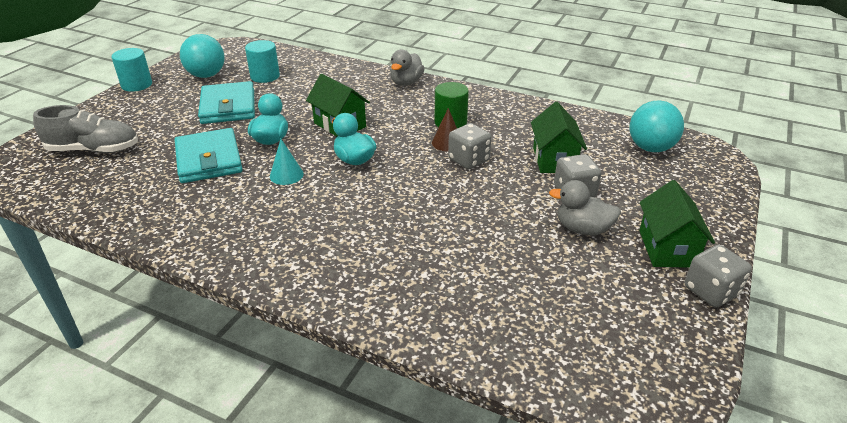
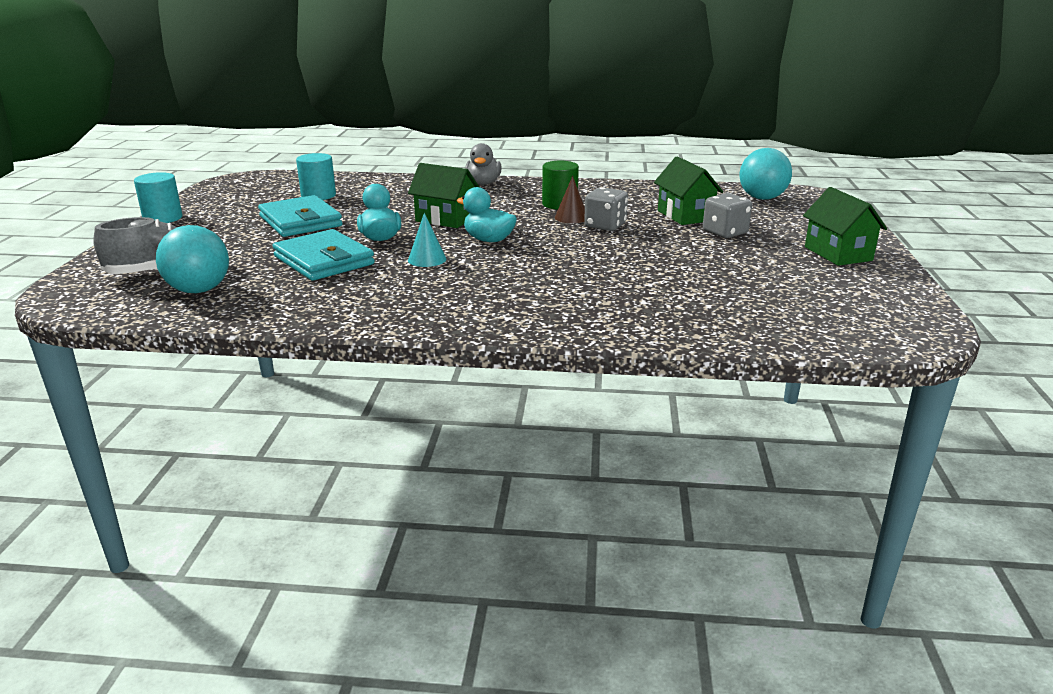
camera: 20 degrees left, 10 degrees down
turquoise ball [180,34,225,78] -> turquoise ball moved to [156,225,229,293]
grey duck [549,180,621,235] -> none
grey dice [685,245,752,308] -> none

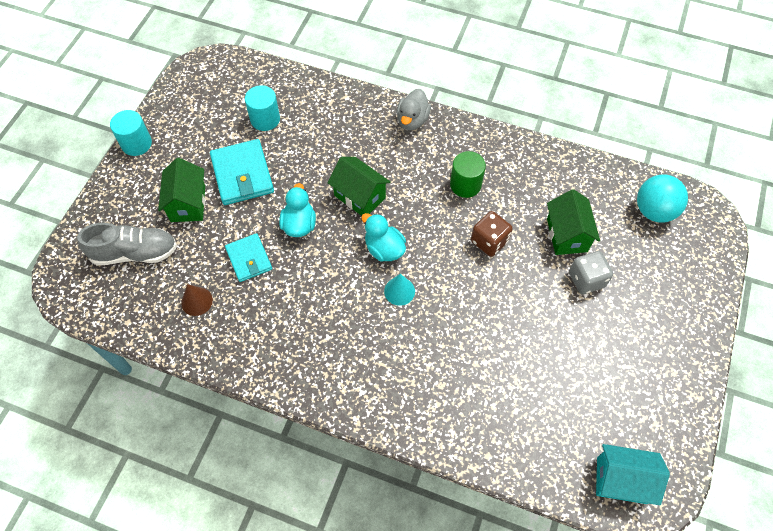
camera: 15 degrees right, 35 degrees up
turquoise ball [156,225,229,293] -> none
turquoise wallet [272,229,375,281] -> turquoise wallet [225,233,272,282], size x0.64
turquoise cone [408,213,446,267] -> turquoise cone moved to [384,274,415,306]
brown cone [555,176,585,223] -> brown cone moved to [181,284,213,316]
grey dice [584,187,628,231] -> brown dice [471,211,513,257]
green house [803,187,887,266] -> green house moved to [158,158,205,222]
none -> turquoise house [596,444,670,505]

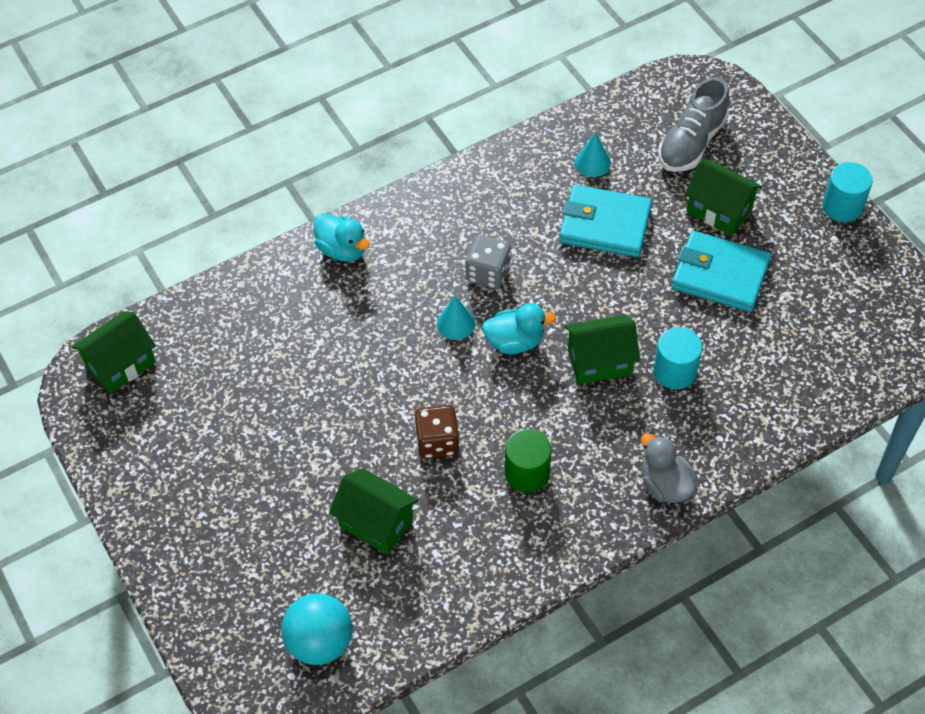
camera: 130 degrees right, 5 degrees down
brown cone [181,284,213,316] -> turquoise cone [575,133,611,177]
turquoise wallet [225,233,272,282] -> turquoise wallet [559,185,652,257], size x1.56
turquoise cylinder [245,85,280,131] -> turquoise cylinder moved to [653,327,702,389]
turquoise duck [279,183,316,237] -> turquoise duck moved to [314,213,370,262]
grey dice [569,251,613,295] -> grey dice moved to [466,235,511,289]
turquoise house [596,444,670,505] -> green house [72,311,156,394]

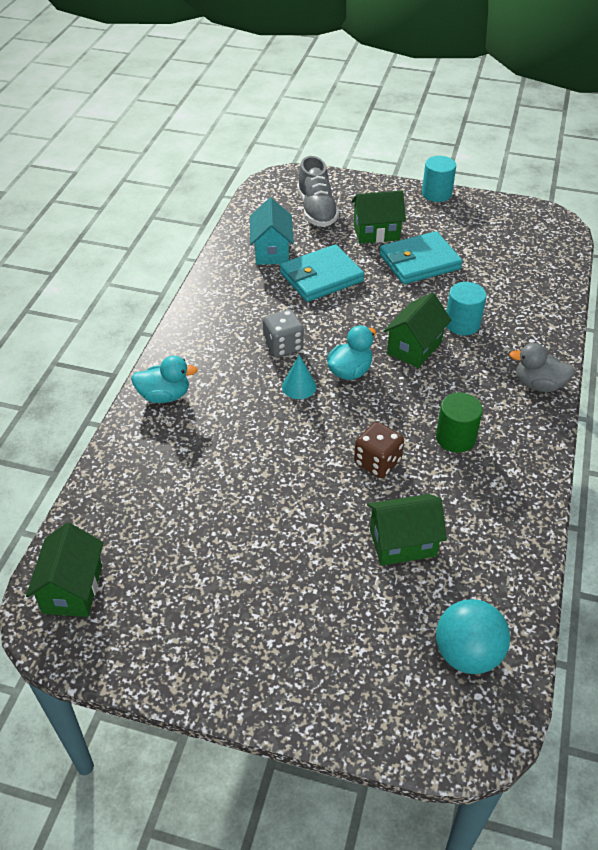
camera: 45 degrees left, 10 degrees down
turquoise cone [575,133,611,177] -> turquoise house [250,198,294,265]

